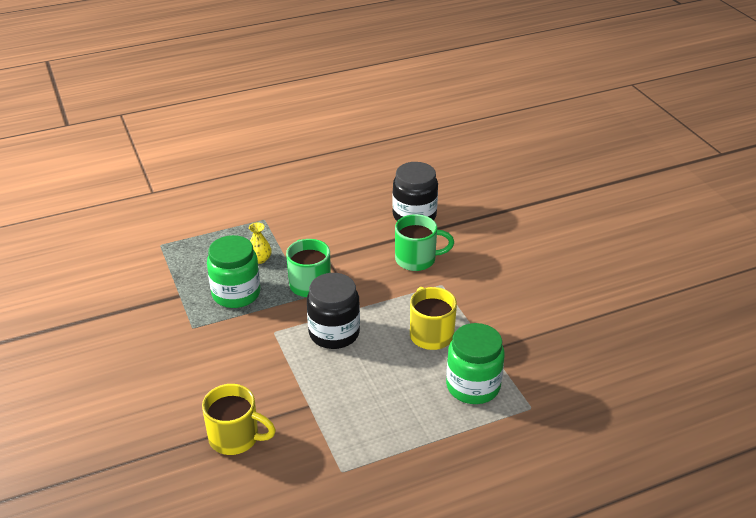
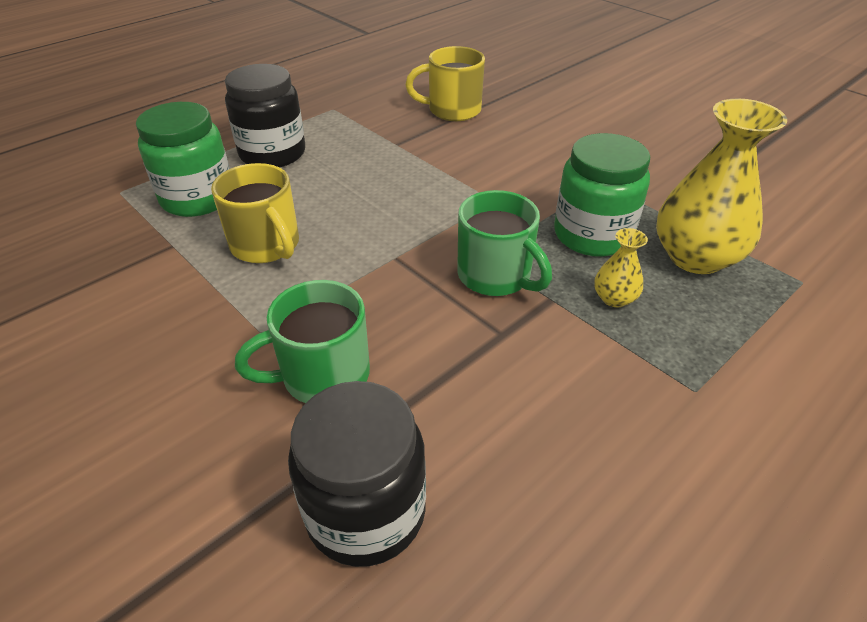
camera: 160 degrees right, 5 degrees up
black jar [307,273,360,349] -> black jar moved to [225,64,305,167]
none -> yellow vase [656,98,787,274]

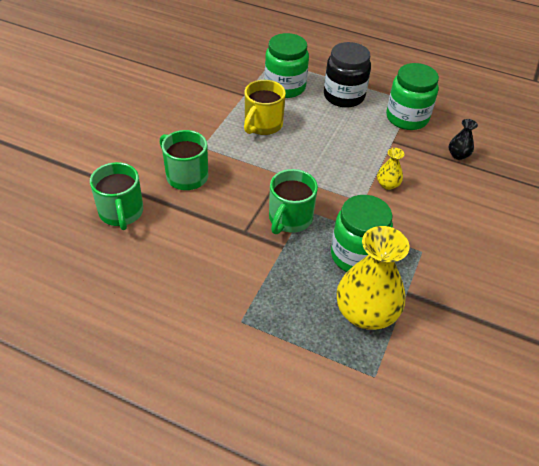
camera: 65 degrees right, 5 degrees up
black jar [288,381,426,567] -> green mug [90,162,143,230]
yellow mug [405,46,485,121] -> black vase [449,119,478,160]
yellow vase [594,228,648,307] -> yellow vase moved to [377,148,404,190]
none -> green jar [386,63,439,130]

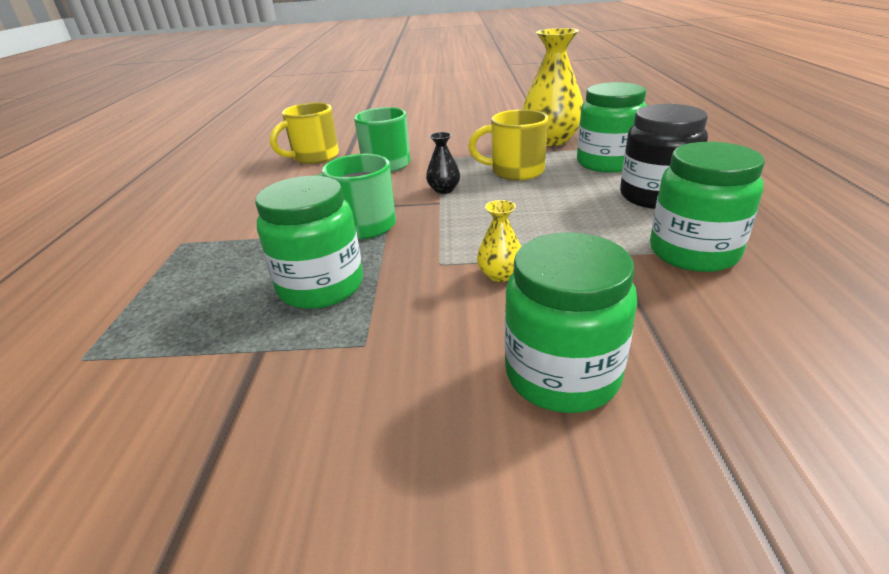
camera: 70 degrees right, 15 degrees down
green mug [90,162,143,230] -> yellow mug [270,103,339,164]
yellow vase [337,226,410,330] -> yellow vase moved to [523,28,583,146]
black vase [449,119,478,160] -> black vase moved to [426,132,460,194]
none -> green jar [505,232,638,413]

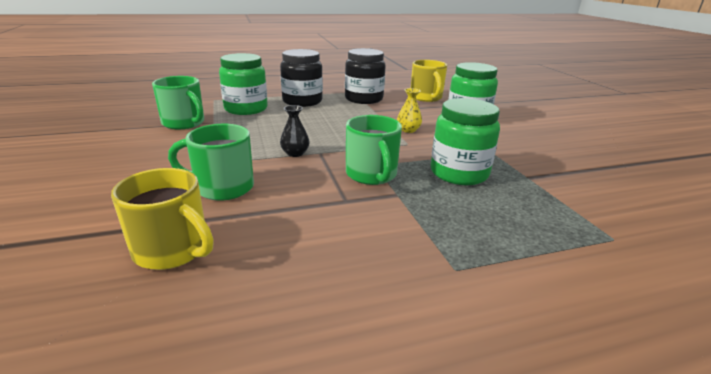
camera: 110 degrees left, 5 degrees down
yellow mug [468,109,548,180] -> yellow mug moved to [411,60,447,102]
yellow vase [523,28,583,146] -> green mug [152,76,204,129]
green jar [650,142,765,272] -> black jar [345,48,386,104]

